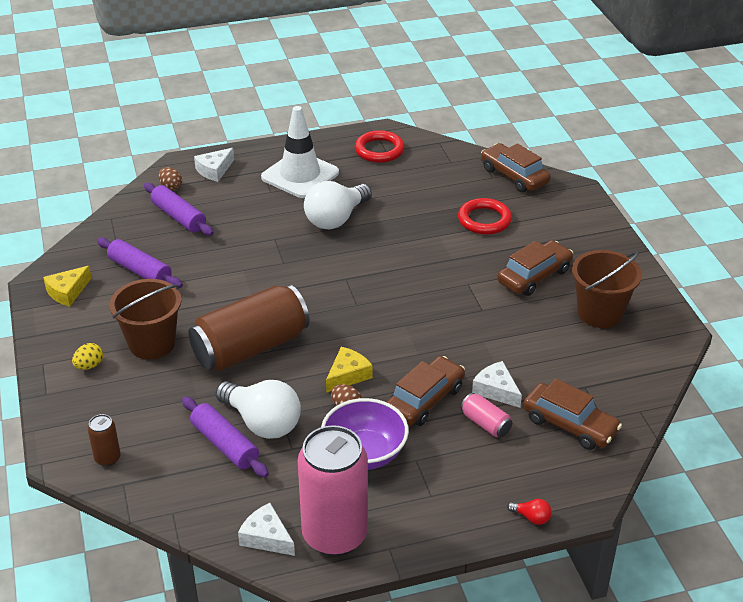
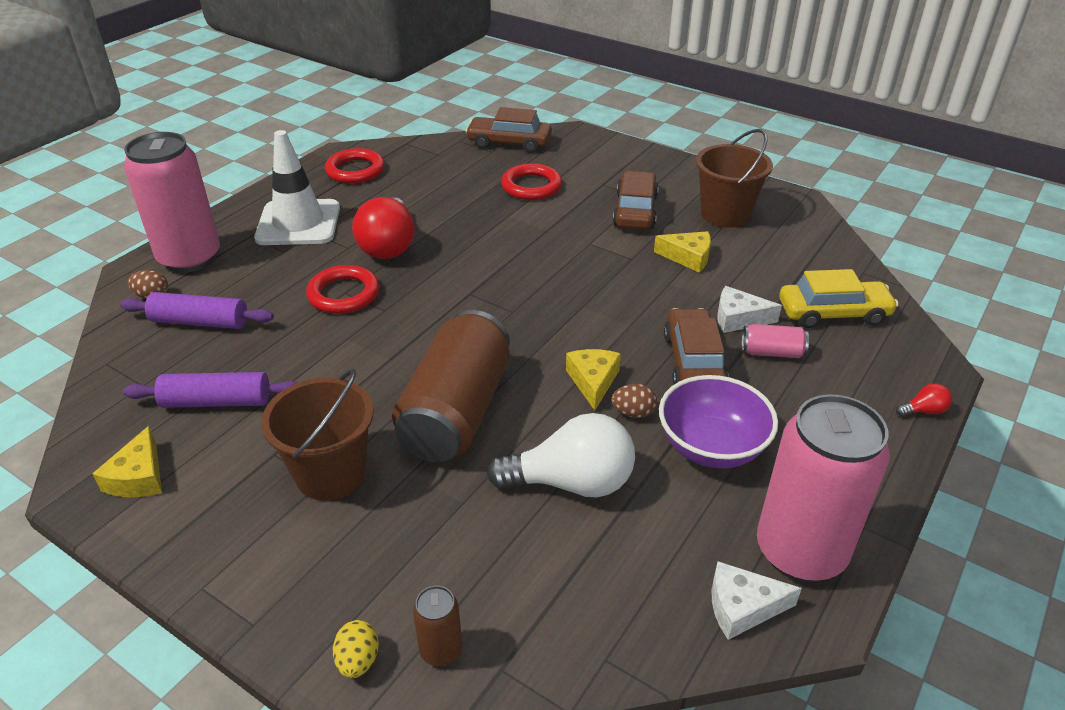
camera: 40 degrees left, 0 degrees up
yellow egg [72,343,103,370] -> yellow egg moved to [333,620,379,678]
purple rolling pin [182,397,269,478] -> none
white cheese [194,148,234,182] -> pink can [124,132,220,273]
white light bulb [304,181,372,230] -> red light bulb [352,197,415,259]
brown car [523,379,622,450] -> yellow car [779,269,899,328]
none -> red ring [306,265,380,314]
none -> yellow cheese [654,231,711,273]

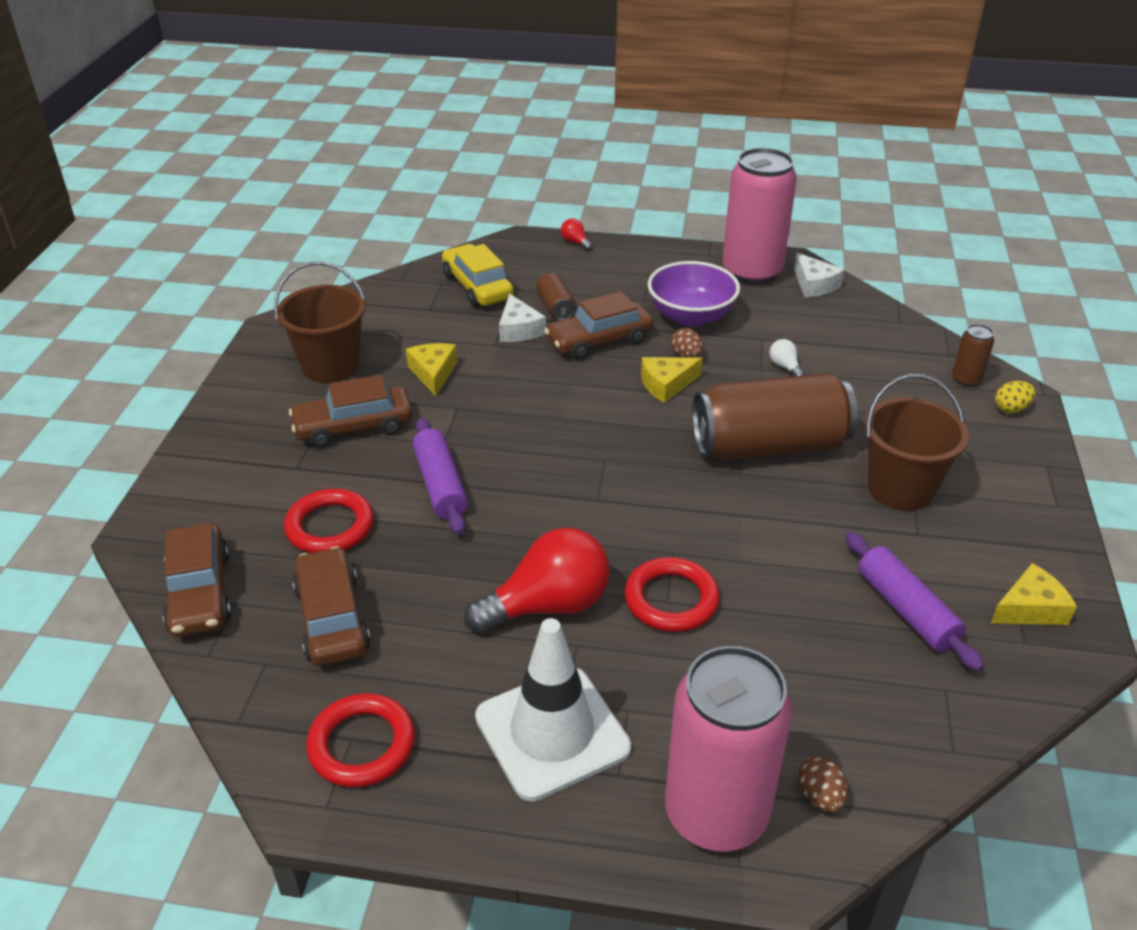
camera: 115 degrees left, 0 degrees up
purple rolling pin [120,292,274,329] -> purple rolling pin moved to [412,418,468,535]
white light bulb [486,413,635,497] -> white light bulb [769,339,805,376], size x0.41
pink can [742,324,809,358] -> brown can [536,273,575,320]
none -> brown car [292,547,371,666]

